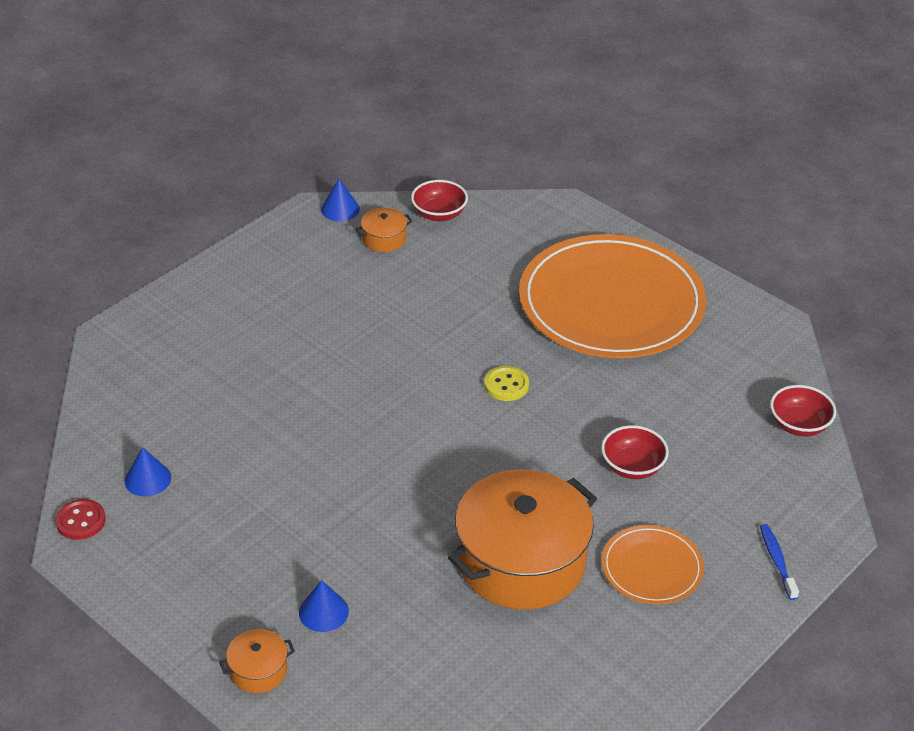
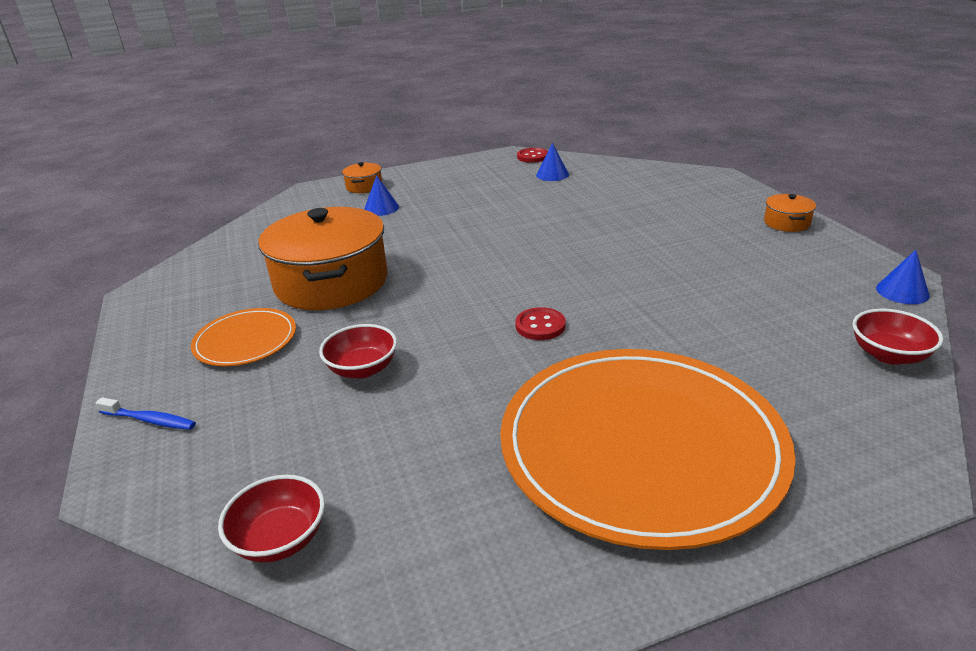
camera: 120 degrees right, 10 degrees down
orange pot [356,208,412,252] -> orange pot moved to [764,194,816,232]
yellow button [484,366,529,401] -> red button [515,307,566,340]

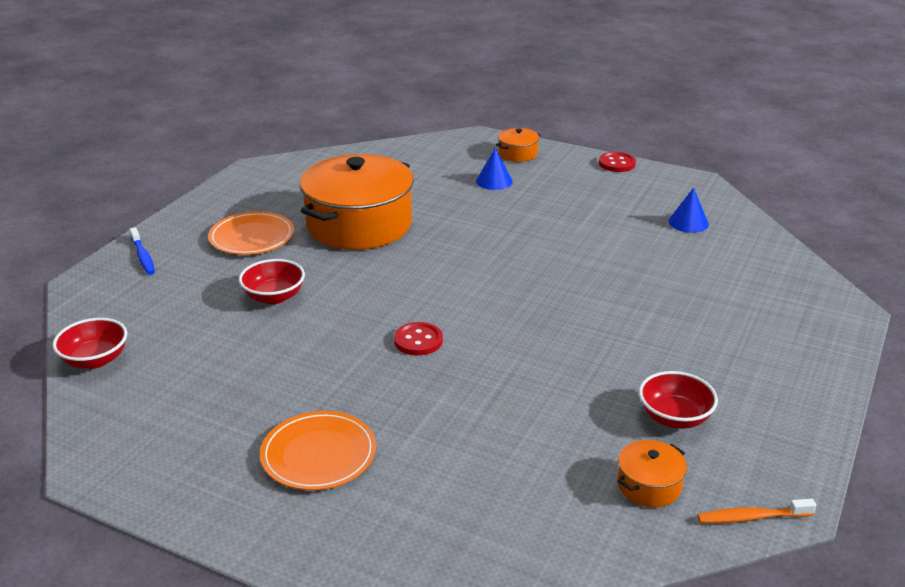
camera: 45 degrees right, 0 degrees up
orange plate [500,349,796,550] -> orange plate [260,411,376,490], size x0.46
red button [517,148,548,163] -> red button moved to [599,152,636,172]
orange pot [764,194,816,232] -> orange pot moved to [617,440,687,507]
red bowl [852,309,943,365] -> red bowl moved to [639,371,718,429]
blue cone [876,250,930,304] -> orange toothbrush [697,499,816,523]

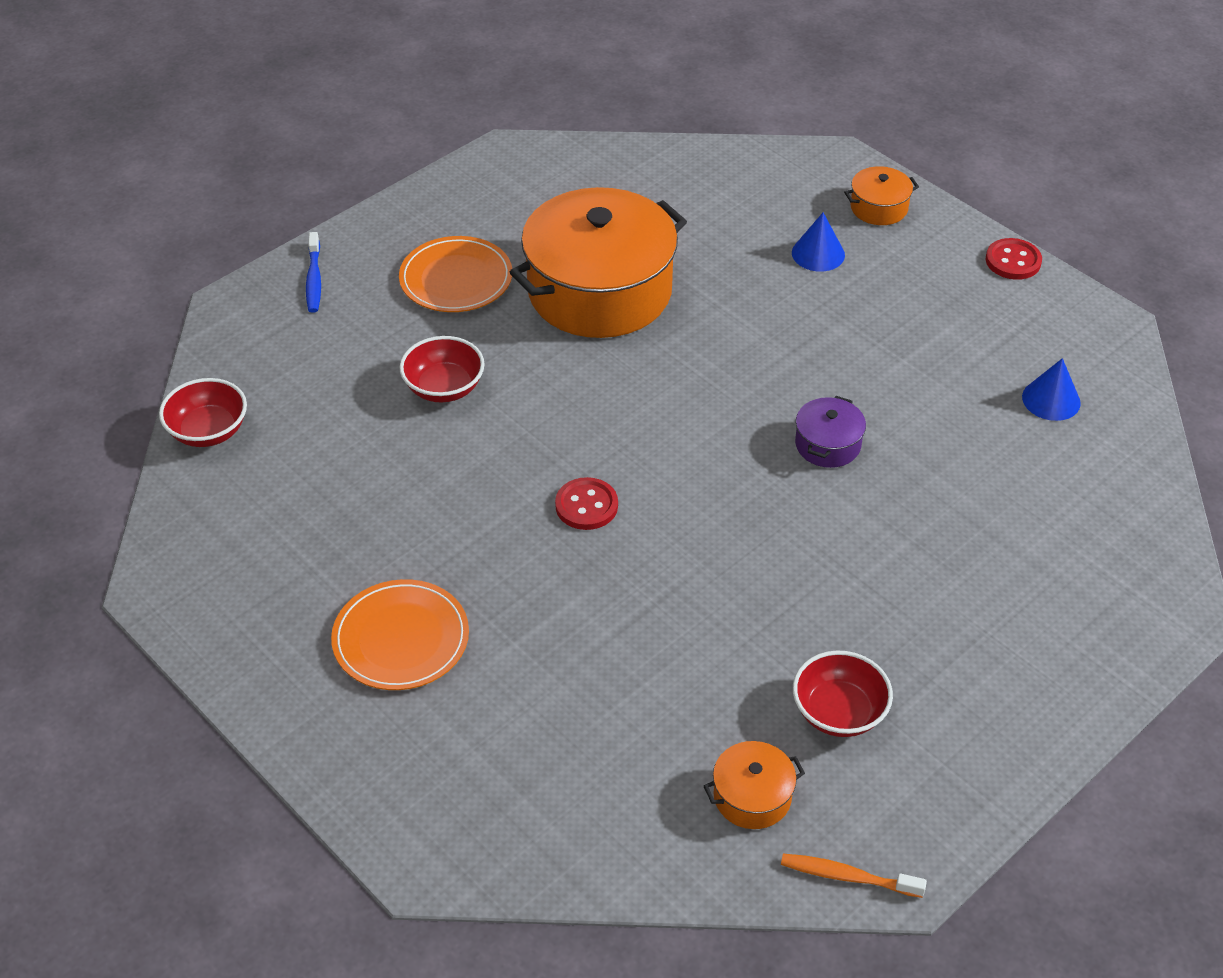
camera: 20 degrees right, 15 degrees up
none -> purple pot [795,396,866,468]

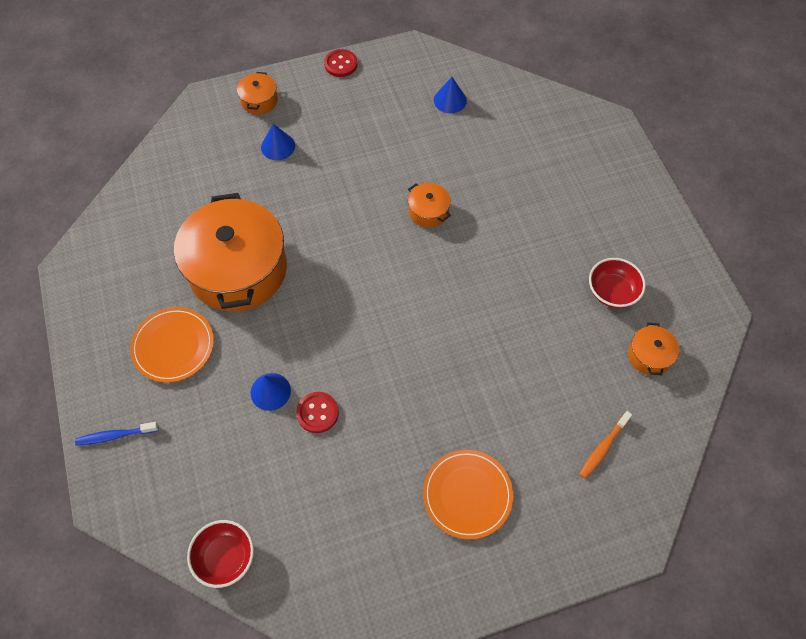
camera: 65 degrees left, 15 degrees up
blue toothbrush [306,232,321,313] -> blue toothbrush turned 150 degrees clockwise [75,422,159,446]
red bowl [400,336,485,402] -> blue cone [251,373,291,411]
red button [555,477,618,530] -> red button moved to [296,392,339,433]
orange toothbrush [781,853,927,898] -> orange toothbrush moved to [580,411,632,479]
purple pot [795,396,866,468] -> orange pot [408,183,451,228]

